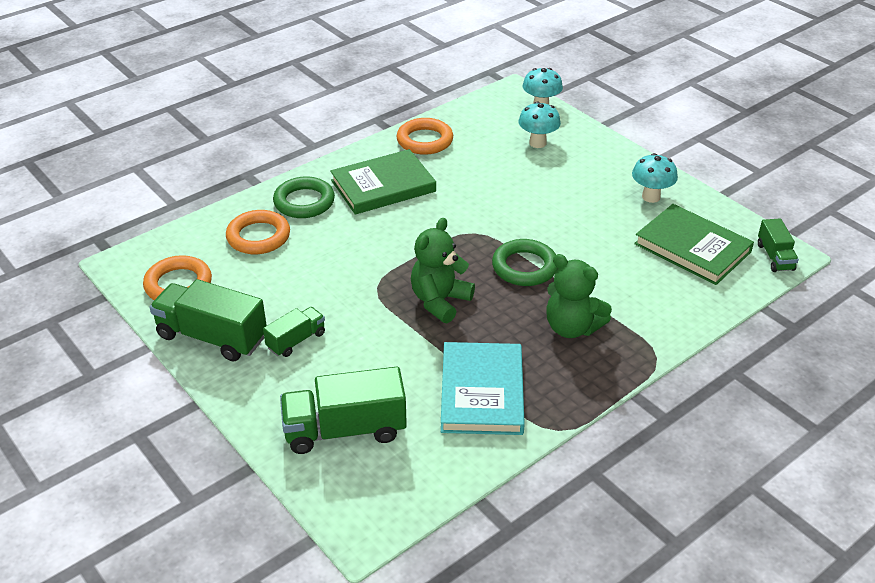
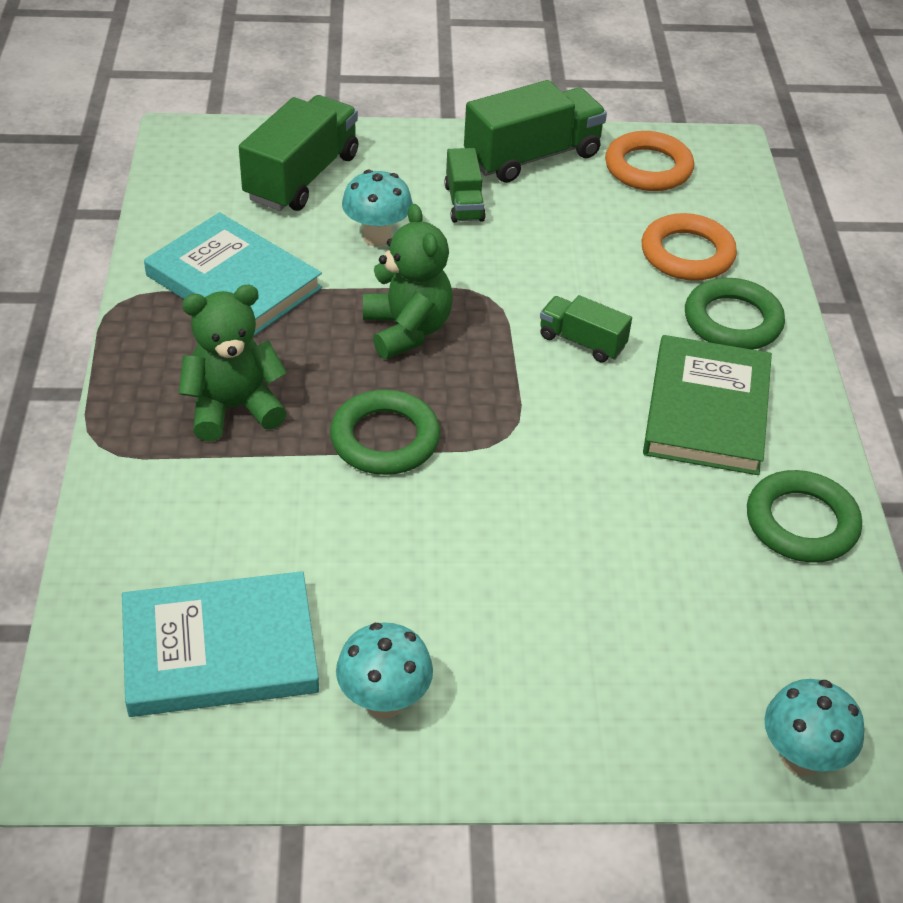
camera: 125 degrees right, 5 degrees up
orange ring [396,118,453,155] -> green ring [747,470,862,563]
turquoise mushroom [518,102,561,148] -> turquoise mushroom moved to [342,170,413,247]
green book [634,204,754,285] -> turquoise book [122,571,319,717]
green truck [758,218,799,272] -> green truck moved to [540,295,632,363]

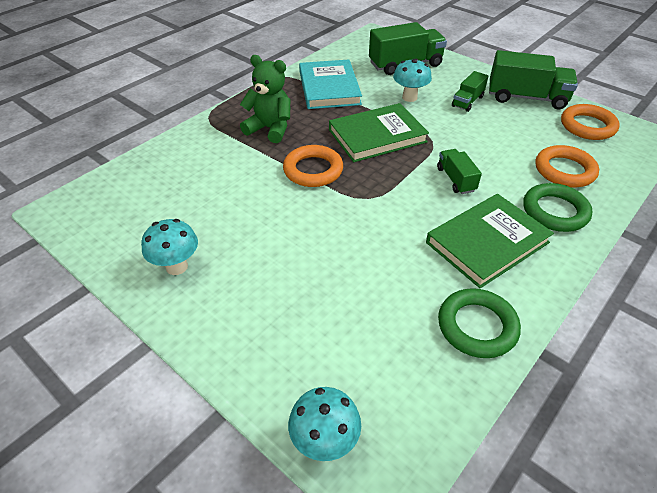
camera: 45 degrees right, 0 degrees up
turquoise book [122,571,319,717] -> none
green ring [330,389,440,475] -> orange ring [283,145,343,187]
green teddy bear [363,204,453,359] -> green book [329,103,429,162]

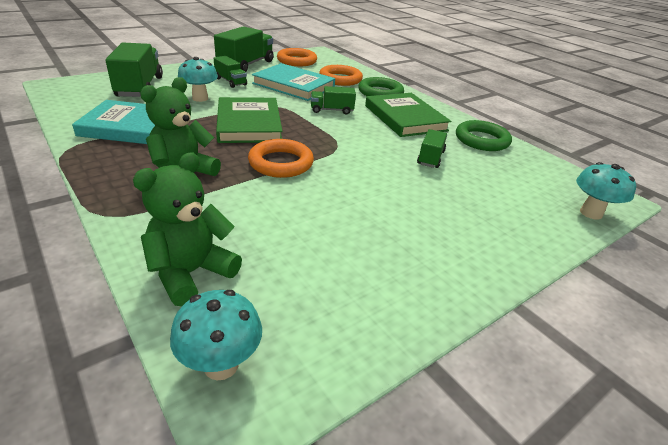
camera: 80 degrees left, 10 degrees down
turquoise mushroom [141,219,198,275] -> turquoise mushroom moved to [170,290,262,380]
none -> green teddy bear [133,152,242,306]
none -> turquoise book [252,63,335,101]
none -> green truck [417,129,447,168]

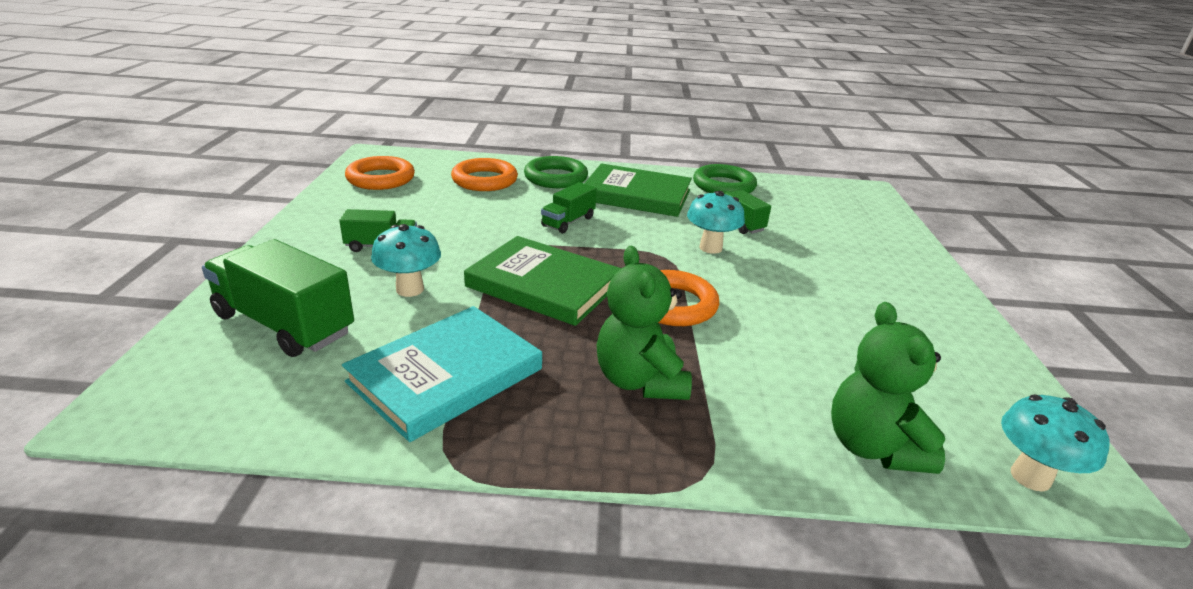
camera: 50 degrees left, 5 degrees down
green truck [214,26,274,72] -> none
turquoise book [252,63,335,101] -> none
turquoise mushroom [576,162,636,220] -> turquoise mushroom moved to [687,191,745,254]

